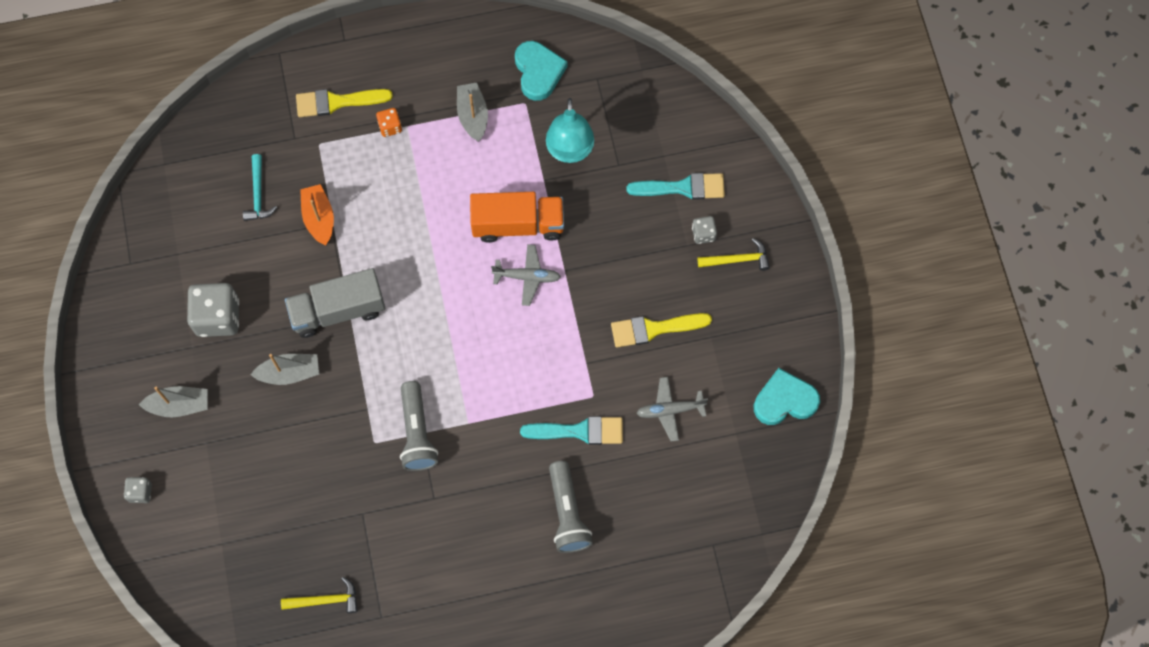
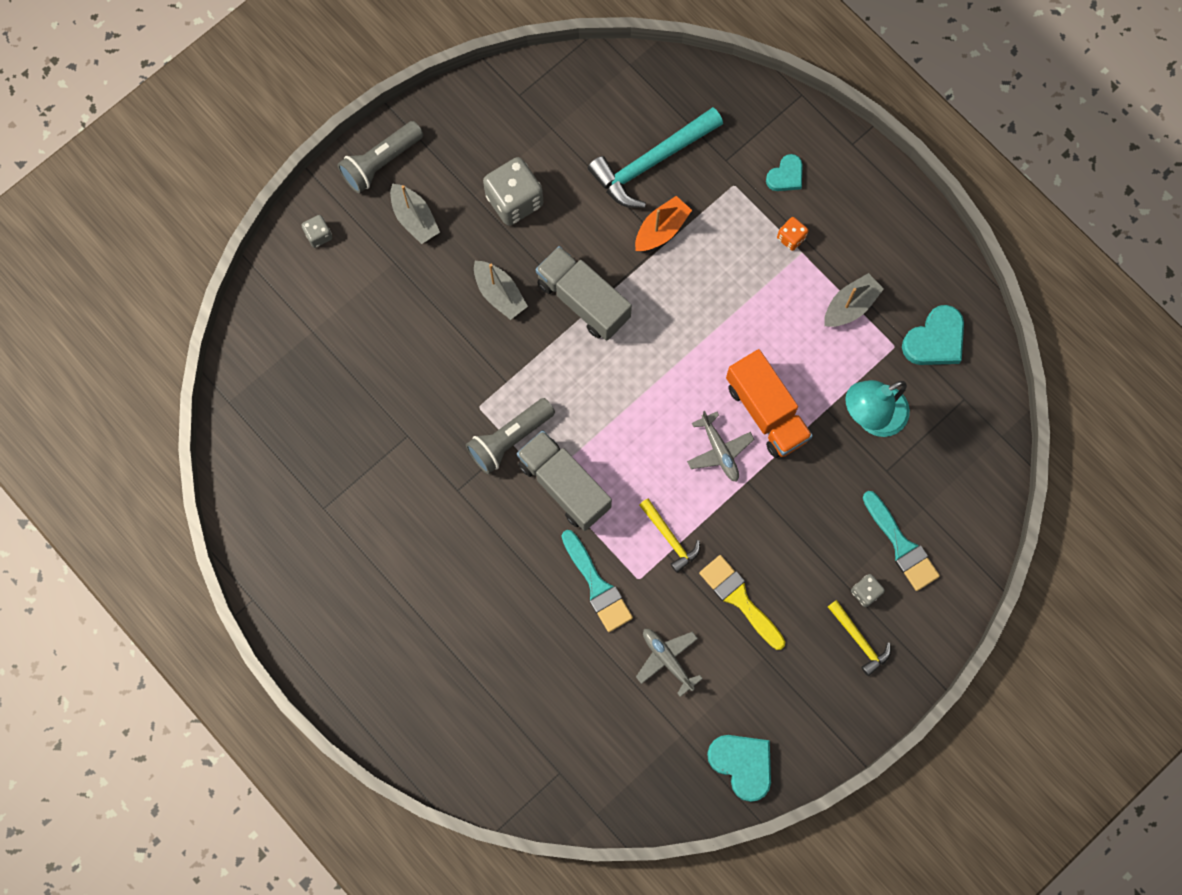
camera: 60 degrees right, 5 degrees up
turquoise hammer [243,154,277,221] -> turquoise hammer [588,107,723,208], size x1.89
yellow hammer [281,577,358,613] -> yellow hammer moved to [639,498,700,573]
yellow brush [296,89,393,117] -> turquoise heart [766,154,803,191]
grey flashlight [549,461,593,553] -> grey flashlight moved to [337,121,423,193]
none -> grey truck [517,430,612,531]

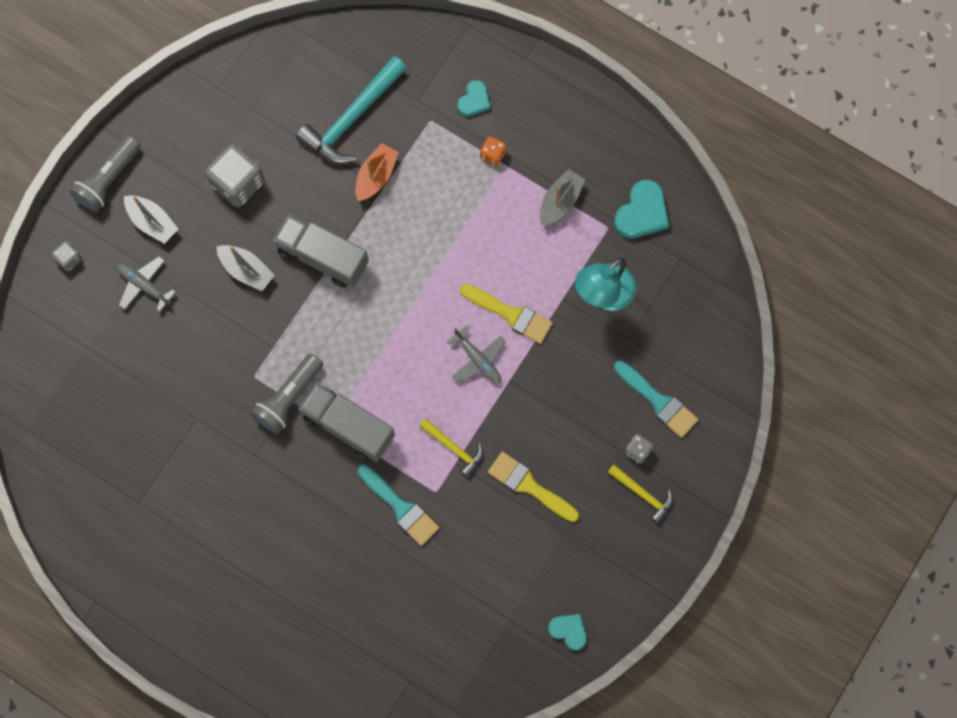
camera: 15 degrees left, 0 degrees up
grey plane [636,629,703,697] -> grey plane moved to [117,256,176,312]
turquoise heart [707,735,771,802] -> turquoise heart [548,614,587,650], size x0.62
orange truck [726,349,813,458] -> yellow brush [460,284,553,344]

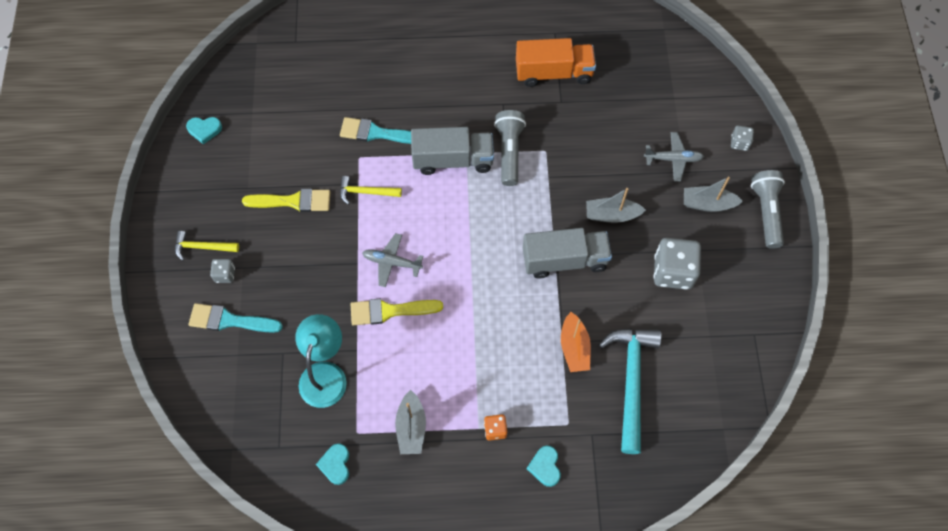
camera: 145 degrees right, 10 degrees down
turquoise heart [614,180,669,238] -> turquoise heart [316,444,349,485], size x0.62
none -> orange truck [516,38,596,87]

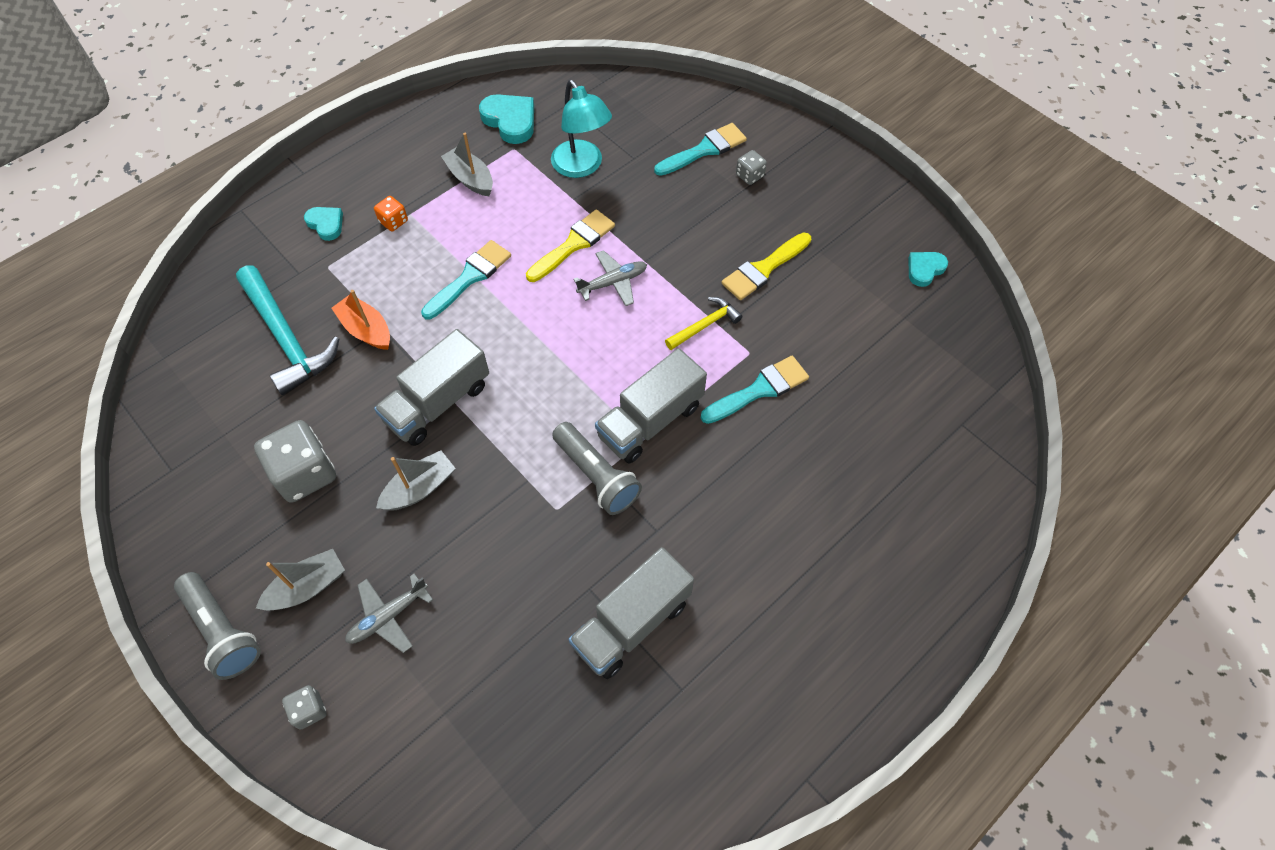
camera: 140 degrees right, 5 degrees down
yellow hammer [175,231,239,261] -> none
turquoise heart [316,444,349,485] -> turquoise heart [479,94,534,144], size x1.60
orange truck [516,38,596,87] -> grey truck [569,547,694,679]
none -> turquoise brush [421,240,511,320]

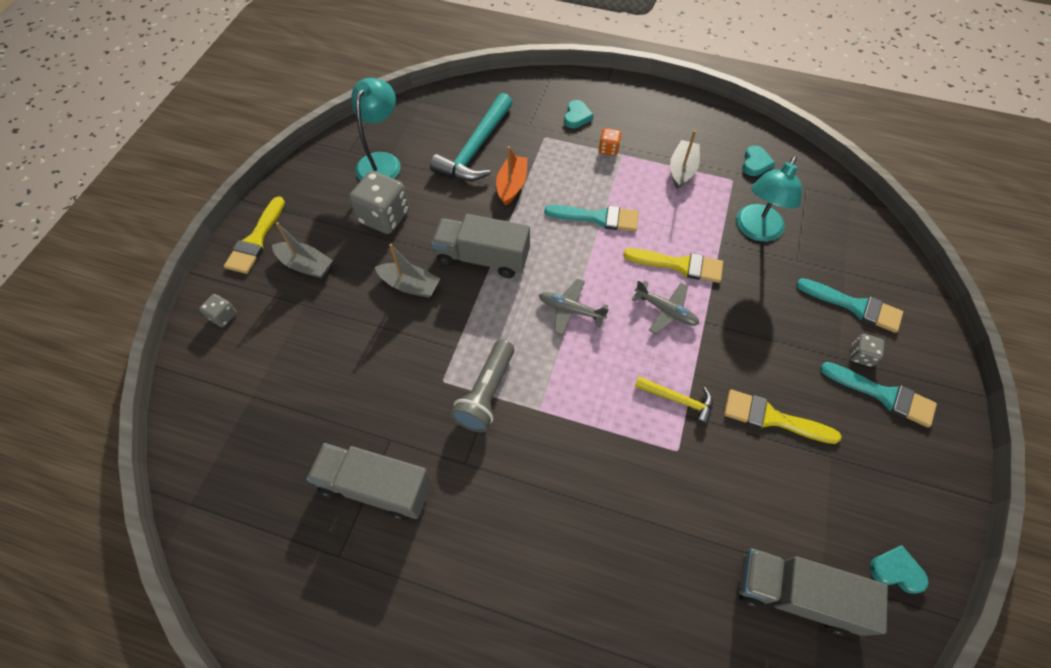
camera: 60 degrees right, 0 degrees up
grey flashlight [174,572,261,680] -> yellow brush [224,196,285,274]
grey plane [345,573,433,653] -> grey plane moved to [539,279,609,335]
turquoise heart [479,94,534,144] -> turquoise heart [742,146,775,176], size x0.62
grey truck [595,348,707,463] -> grey truck moved to [739,548,888,636]
turquoise brush [701,356,809,424] -> turquoise brush moved to [820,362,937,428]
none -> turquoise lamp [352,78,400,181]

